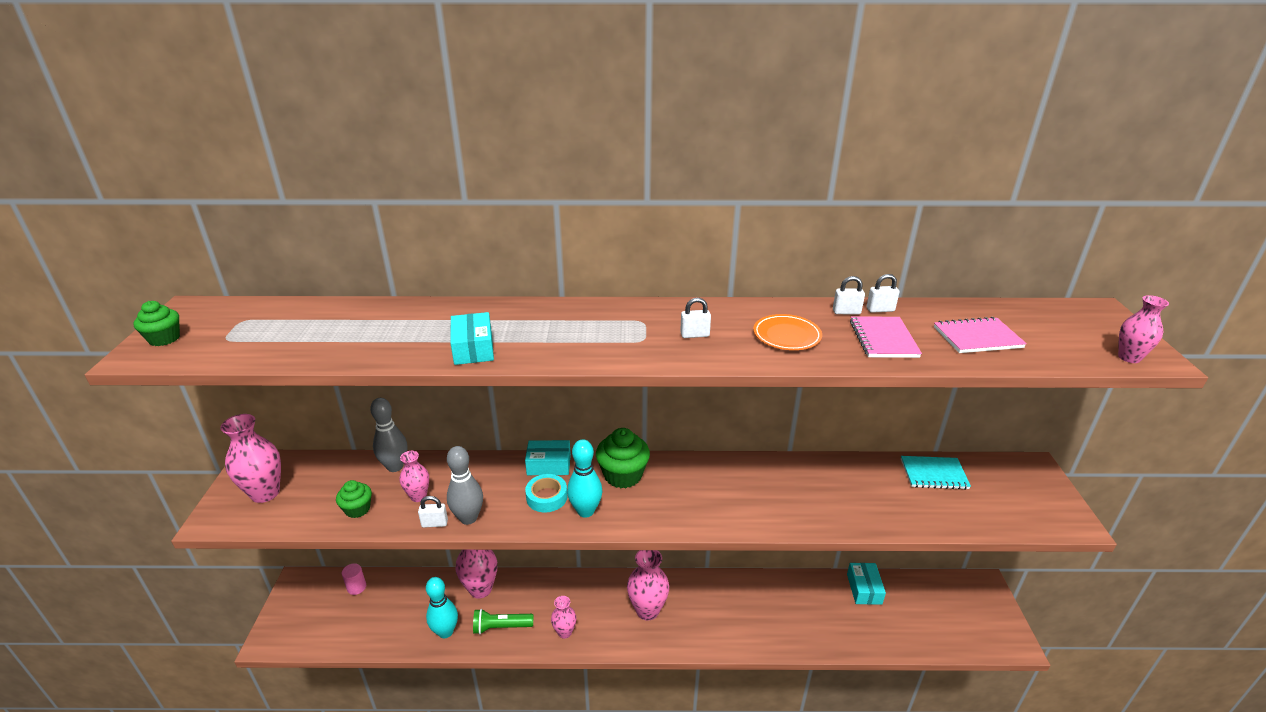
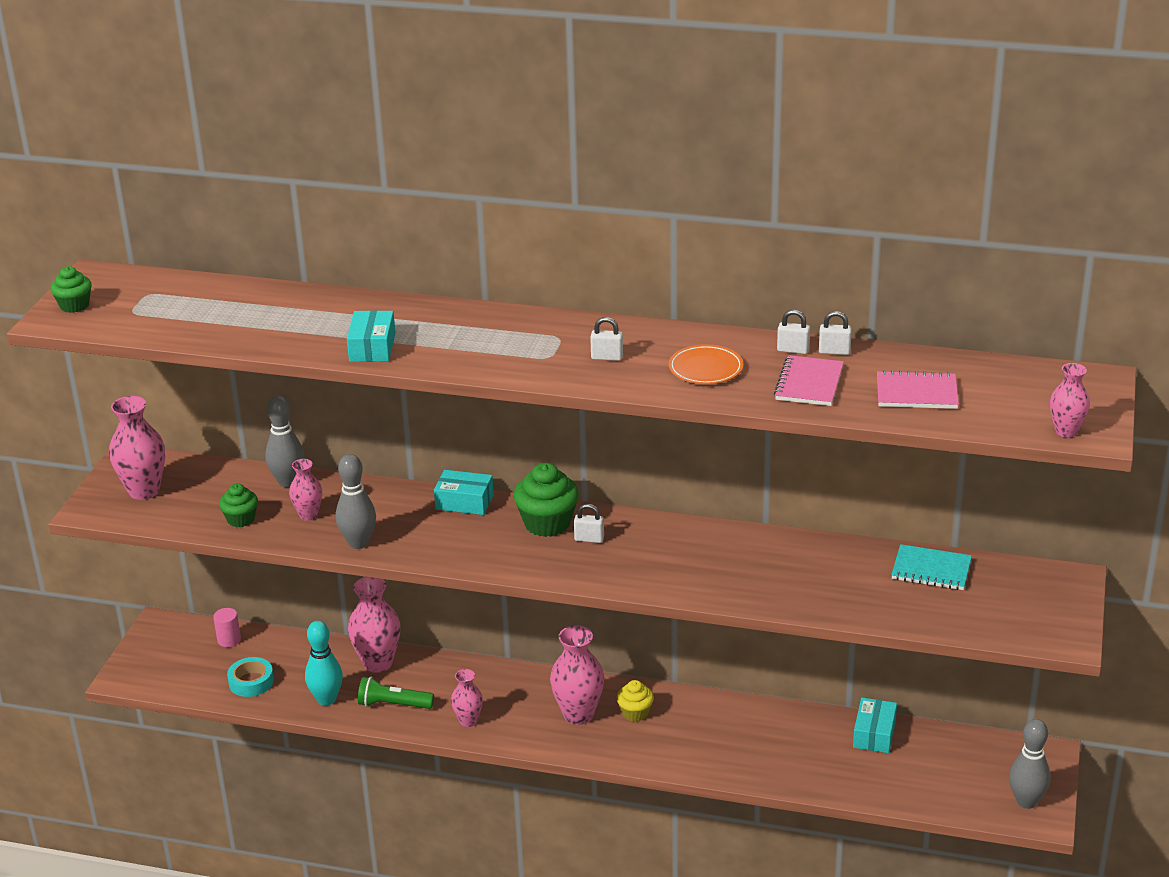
camera: 15 degrees right, 0 degrees up
white padlock [418,496,448,528] -> white padlock moved to [574,504,604,543]
turquoise tape [525,474,567,513] -> turquoise tape moved to [227,657,274,697]
turquoise bowling pin [567,439,602,518] -> none
none -> yellow cupcake [617,680,654,722]
none -> grey bowling pin [1009,719,1051,809]

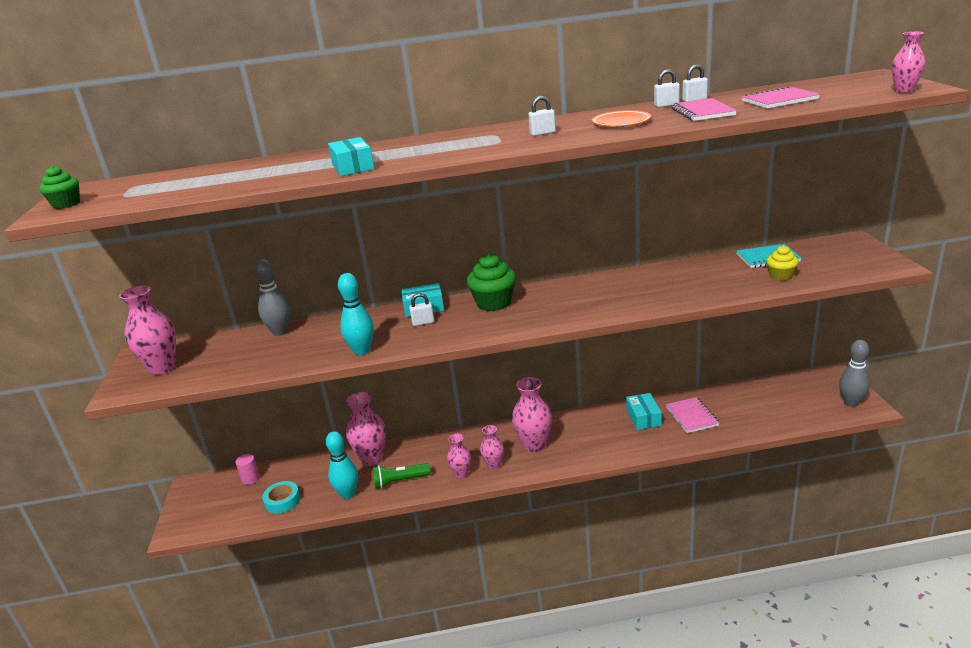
camera: 20 degrees left, 5 degrees down
green cupcake [219,483,258,527] -> none
pink vase [289,459,322,521] -> pink vase moved to [480,425,504,470]
grey bowling pin [336,454,376,549] -> turquoise bowling pin [338,273,374,355]
white padlock [574,504,604,543] -> white padlock moved to [409,293,434,326]
yellow cupcake [617,680,654,722] -> yellow cupcake moved to [766,245,799,281]
turquoise box [853,698,897,753] -> turquoise box moved to [626,393,662,430]
none -> pink notebook [666,397,719,433]

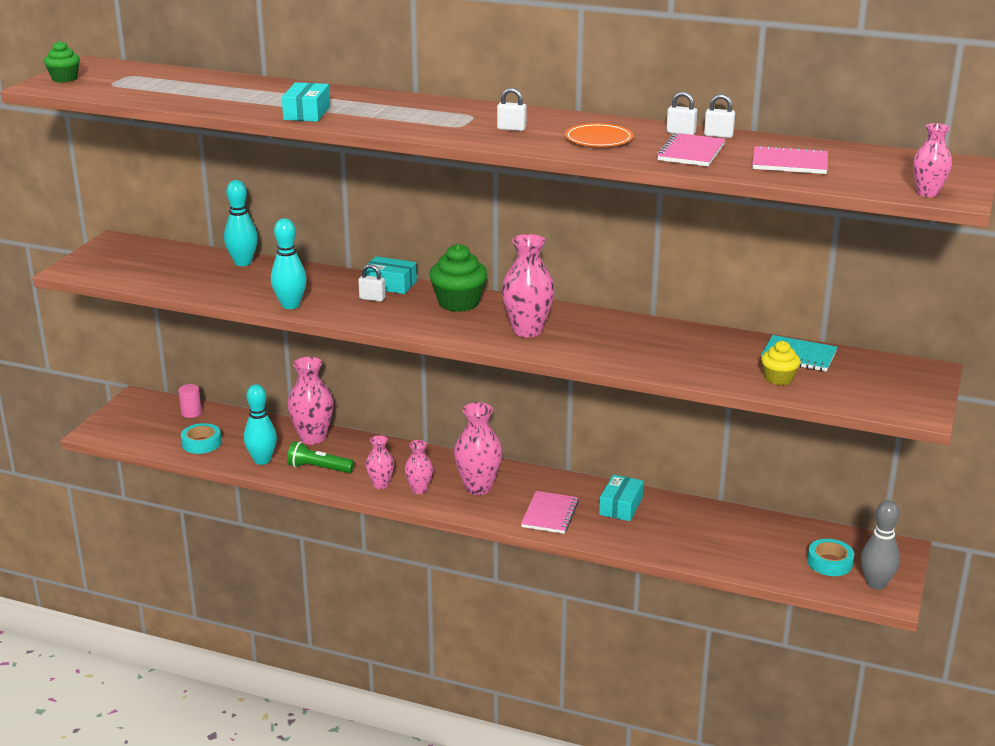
camera: 25 degrees right, 0 degrees up
pink vase [119,286,176,375] -> pink vase moved to [502,234,555,337]
grey bowling pin [254,259,290,336] -> turquoise bowling pin [224,180,258,266]
pink notebook [666,397,719,433] -> pink notebook moved to [521,491,579,534]
none -> turquoise tape [807,539,854,576]

